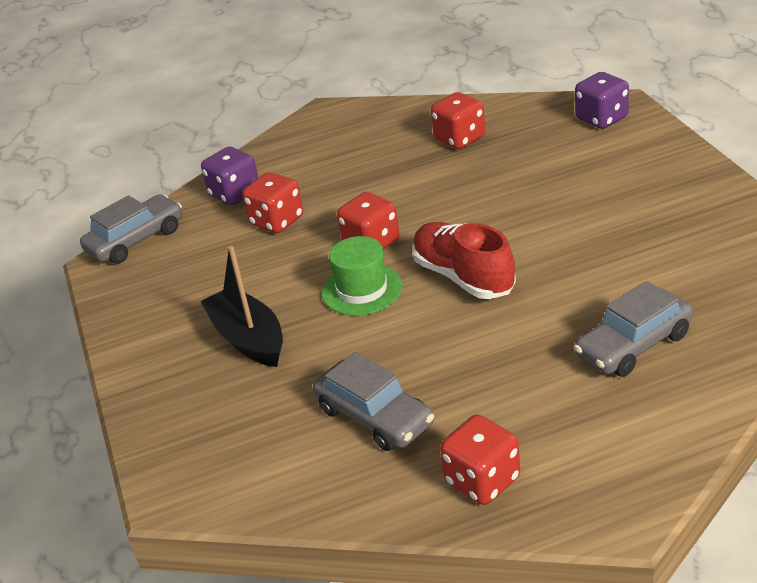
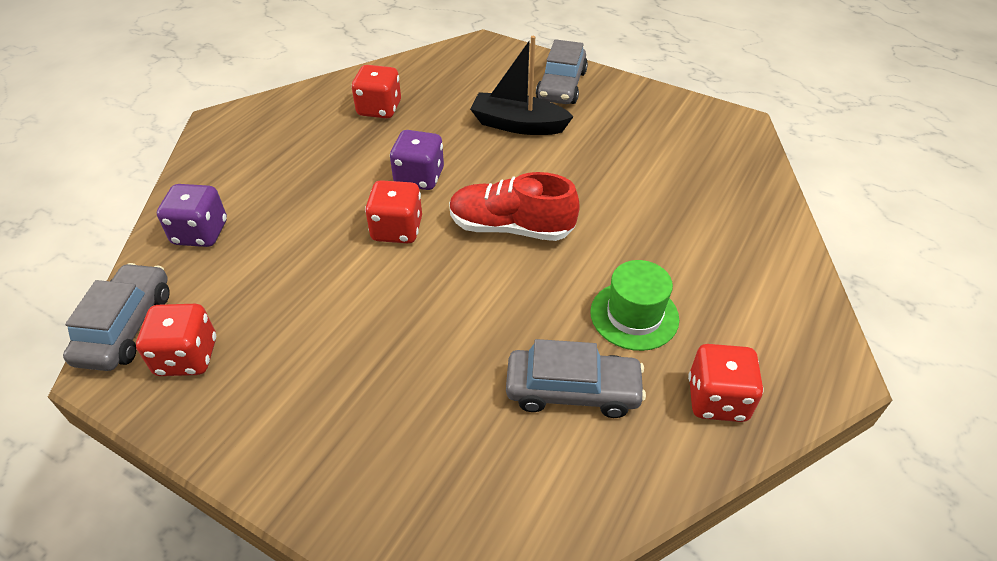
camera: 45 degrees left, 10 degrees up
black boat [201,246,283,367] -> black boat moved to [470,36,574,135]
red dice [242,172,303,233] -> red dice moved to [136,304,216,376]
green hat [322,236,403,316] -> green hat moved to [590,260,679,351]
grey car [574,281,693,377] -> grey car moved to [536,39,588,104]
purple dice [575,72,629,129] -> purple dice moved to [390,130,444,190]

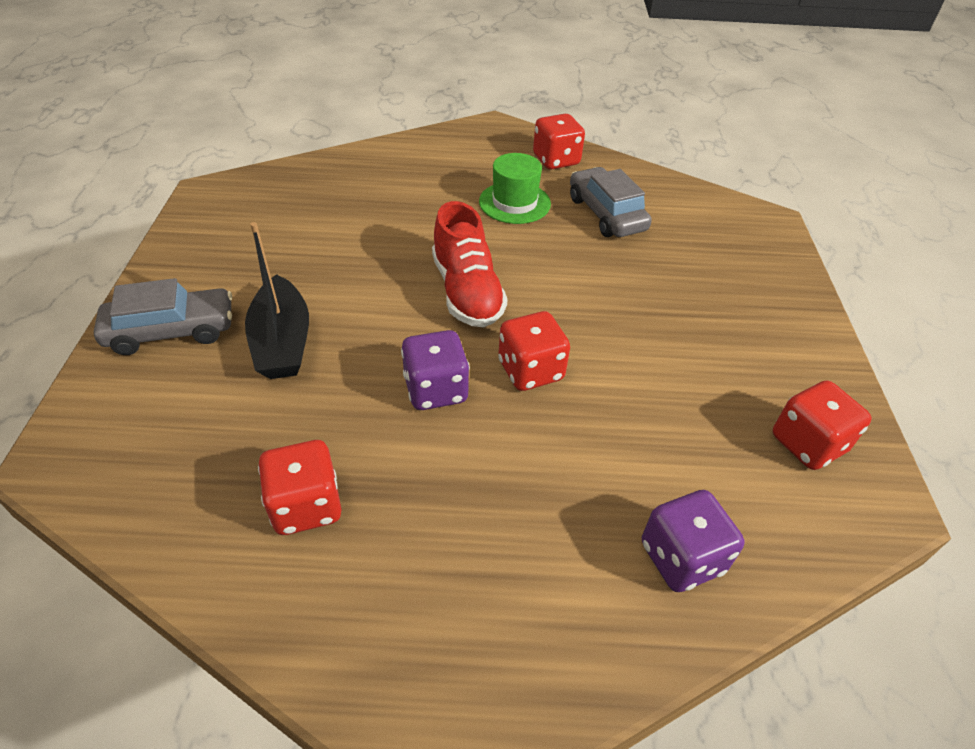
camera: 120 degrees left, 0 degrees up
grey car [63,263,170,371] -> none

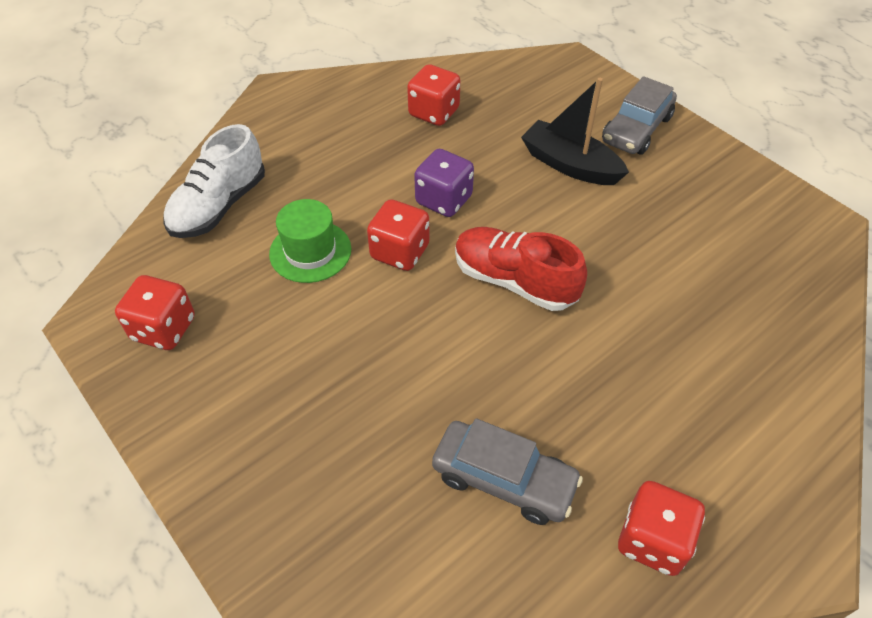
camera: 140 degrees right, 5 degrees up
green hat [479,153,551,224] -> green hat moved to [269,199,351,283]
purple dice [642,490,745,592] -> white shoe [164,124,265,238]

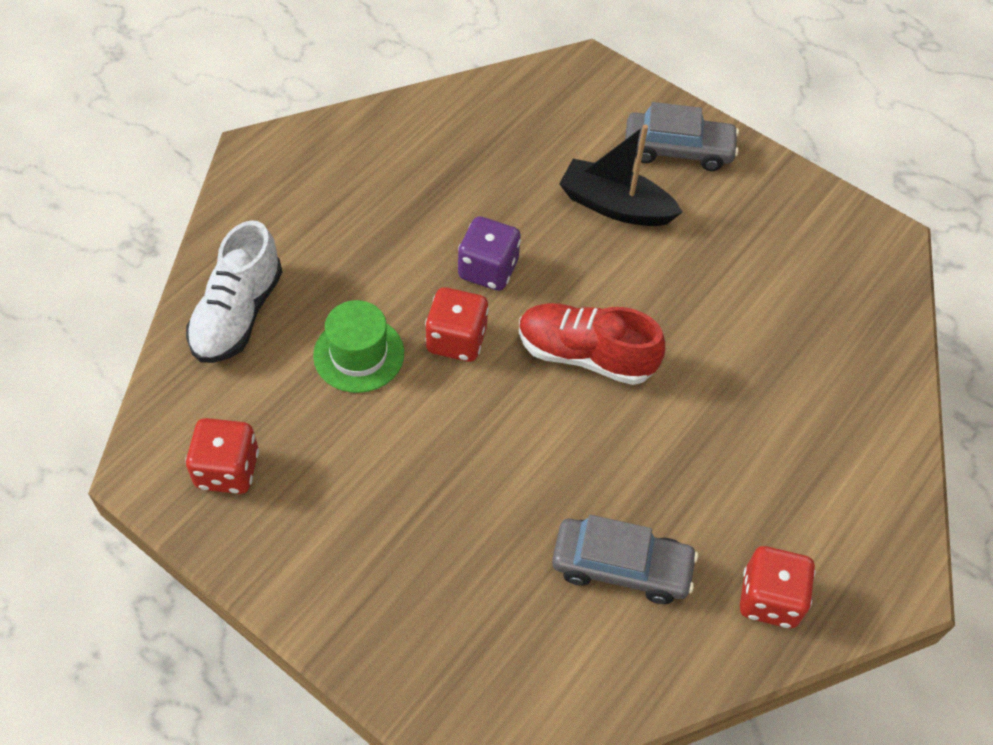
camera: 15 degrees left, 5 degrees up
red dice [407,64,460,126] -> none
grey car [602,76,677,155] -> grey car turned 105 degrees counterclockwise [625,102,739,171]

